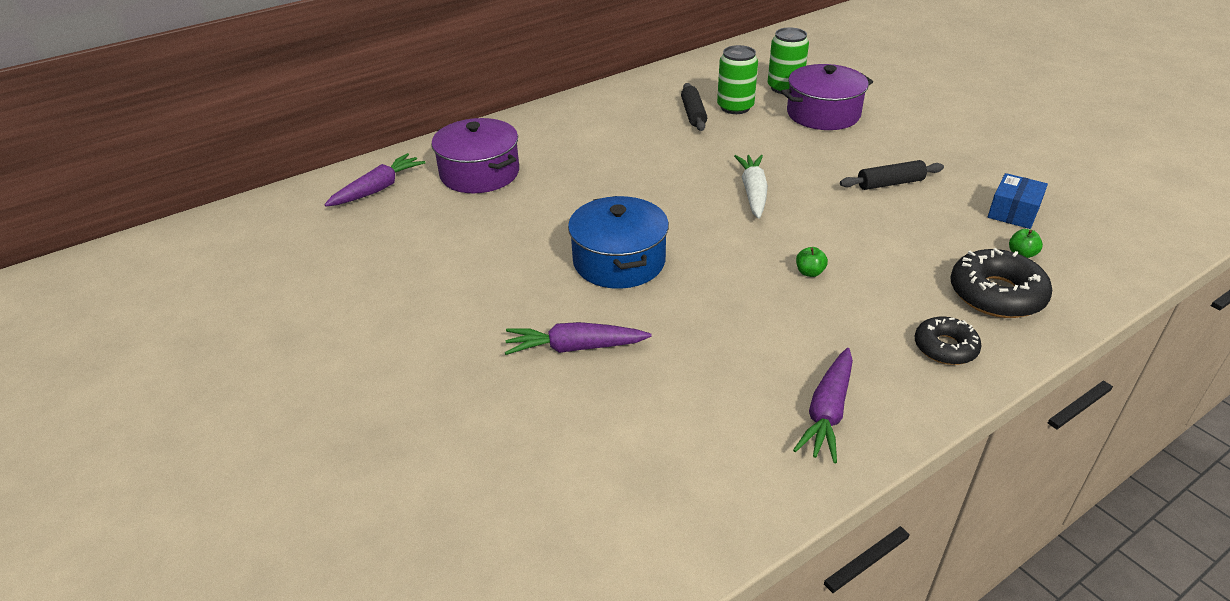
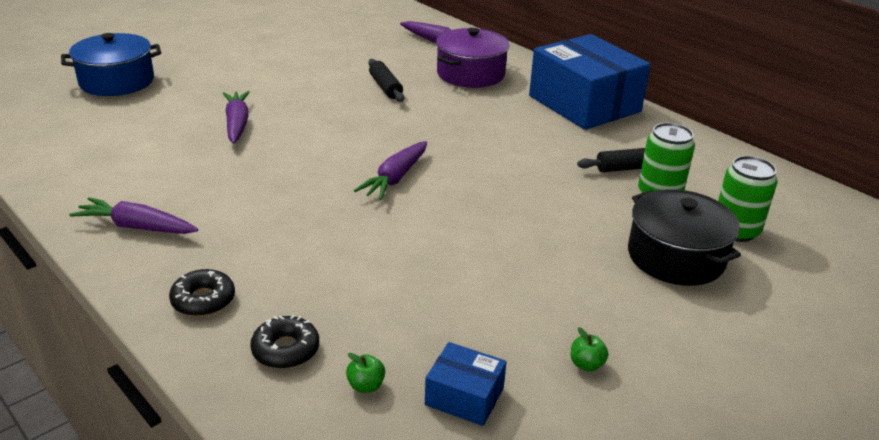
camera: 80 degrees right, 5 degrees down
blue pot [568,196,669,289] -> blue pot moved to [61,33,161,96]
white carrot [734,155,768,219] -> none
purple pot [781,64,873,130] -> black pot [628,189,741,286]
green apple [796,247,828,277] -> green apple moved to [571,327,608,371]
black rolling pin [840,160,944,190] -> black rolling pin moved to [368,59,404,102]
black donut [950,248,1052,318] -> black donut [250,315,319,369], size x0.63
none -> purple carrot [354,141,427,200]
none -> blue box [529,34,651,130]

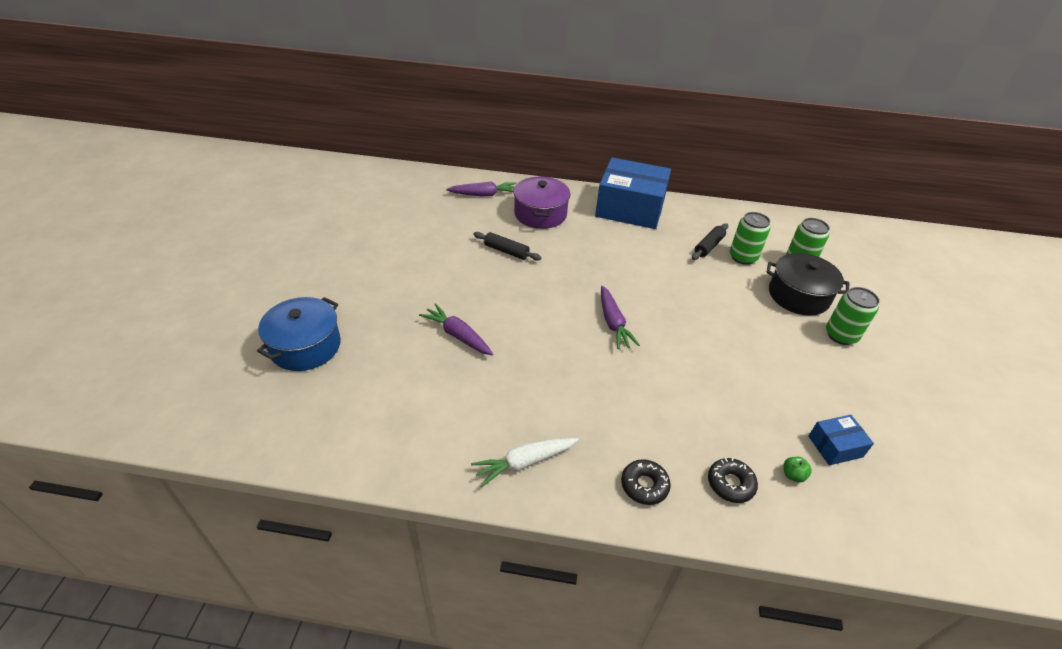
camera: 40 degrees left, 10 degrees up
purple carrot [69,197,198,234] -> white carrot [471,438,579,487]
green apple [571,327,608,371] -> none
none -> green can [826,287,879,345]

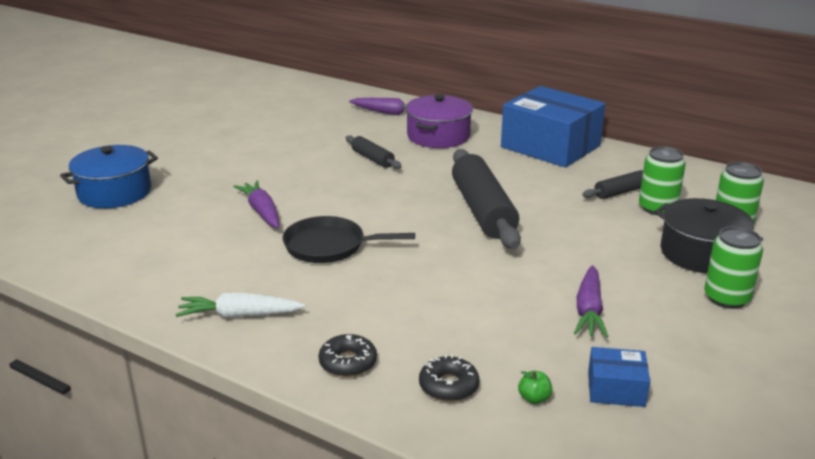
camera: 25 degrees right, 15 degrees down
purple carrot [601,286,640,349] -> purple carrot moved to [574,265,609,338]
none -> black pan [282,216,415,263]
none -> black rolling pin [452,149,521,249]

